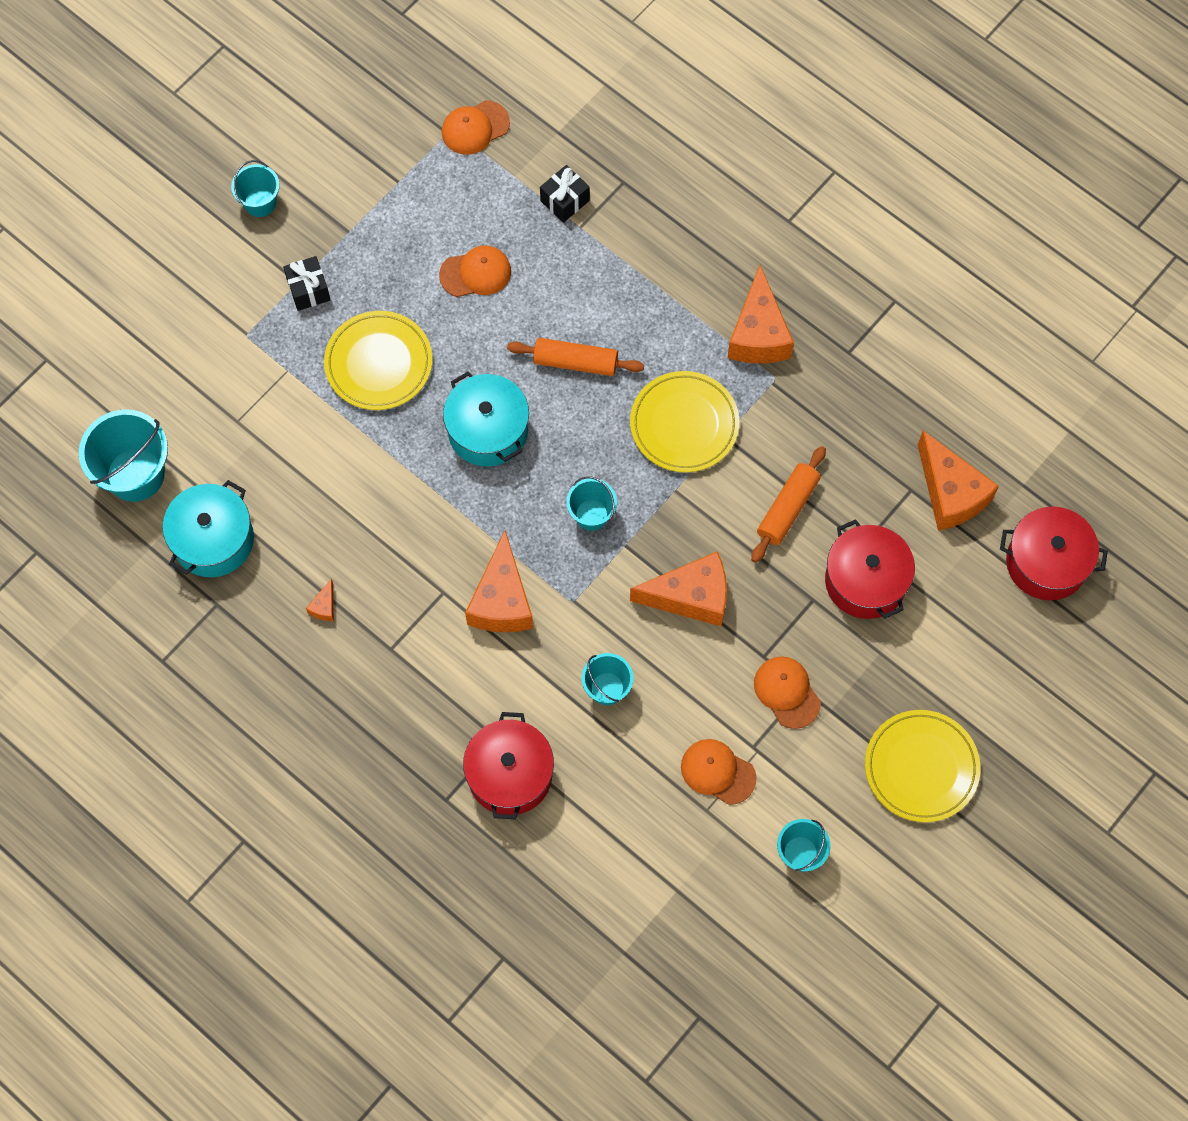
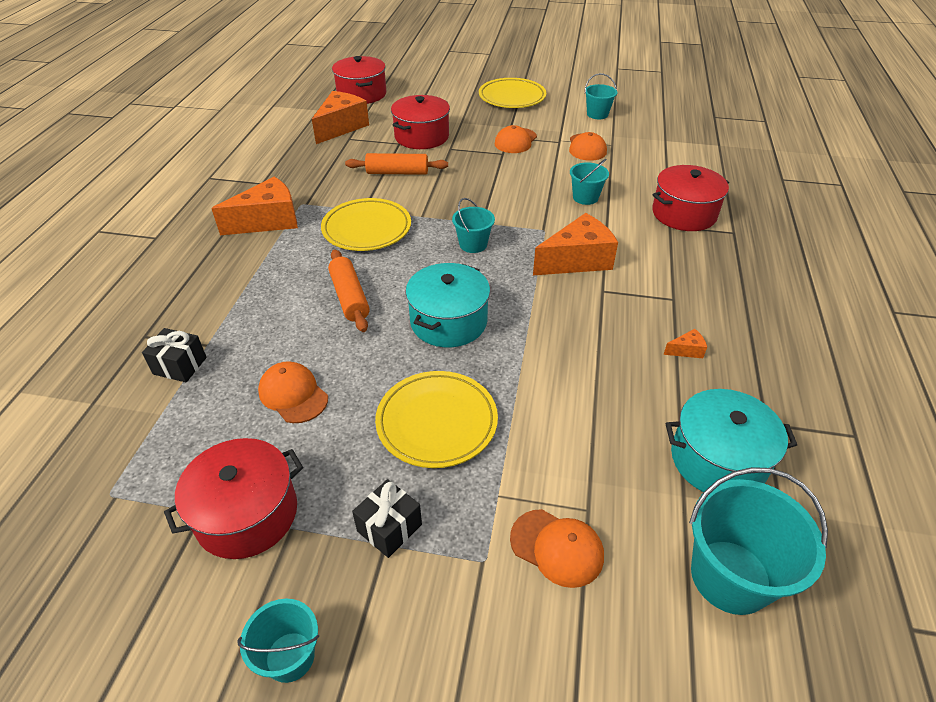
camera: 120 degrees left, 25 degrees down
orange cap [442,100,510,155] -> orange cap moved to [510,509,604,588]
orange cheese [630,551,727,626] -> none
none -> red pot [164,438,303,559]

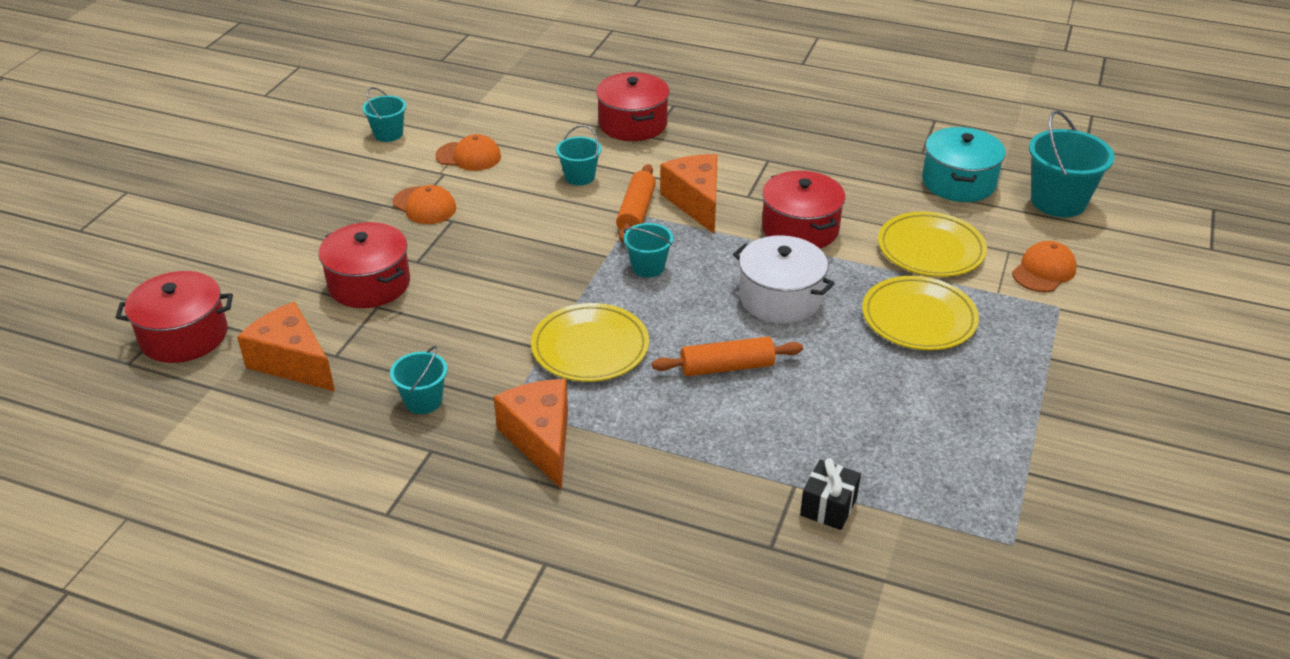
camera: 80 degrees left, 5 degrees down
red pot [164,438,303,559] -> red pot moved to [762,171,845,248]
turquoise bucket [237,599,319,683] -> turquoise bucket moved to [390,346,447,414]
orange cap [258,361,328,423] -> none
orange rolling pin [345,153,448,175] -> orange rolling pin moved to [616,164,656,243]
black gift [352,479,422,558] -> none
turquoise pot [406,263,490,347] -> white pot [733,235,835,323]
yellow plate [479,78,546,108] -> yellow plate moved to [878,211,987,277]
orange cheese [663,329,707,358] -> none

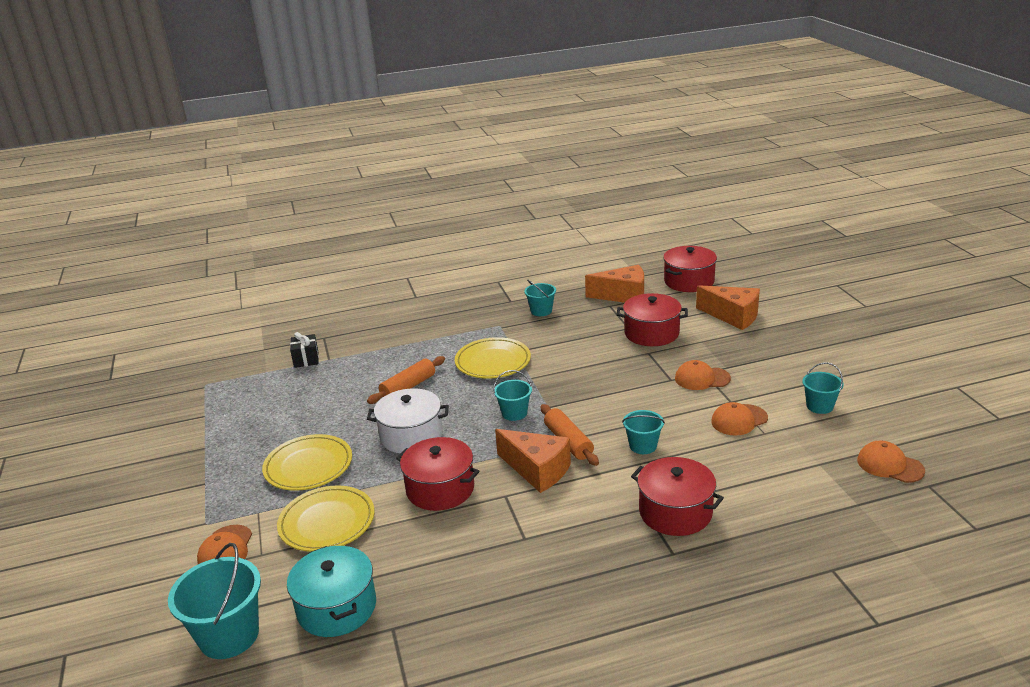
camera: 145 degrees right, 10 degrees down
orange cheese [493,379,568,490] -> orange cheese moved to [696,285,760,330]
none -> orange cap [857,441,925,483]

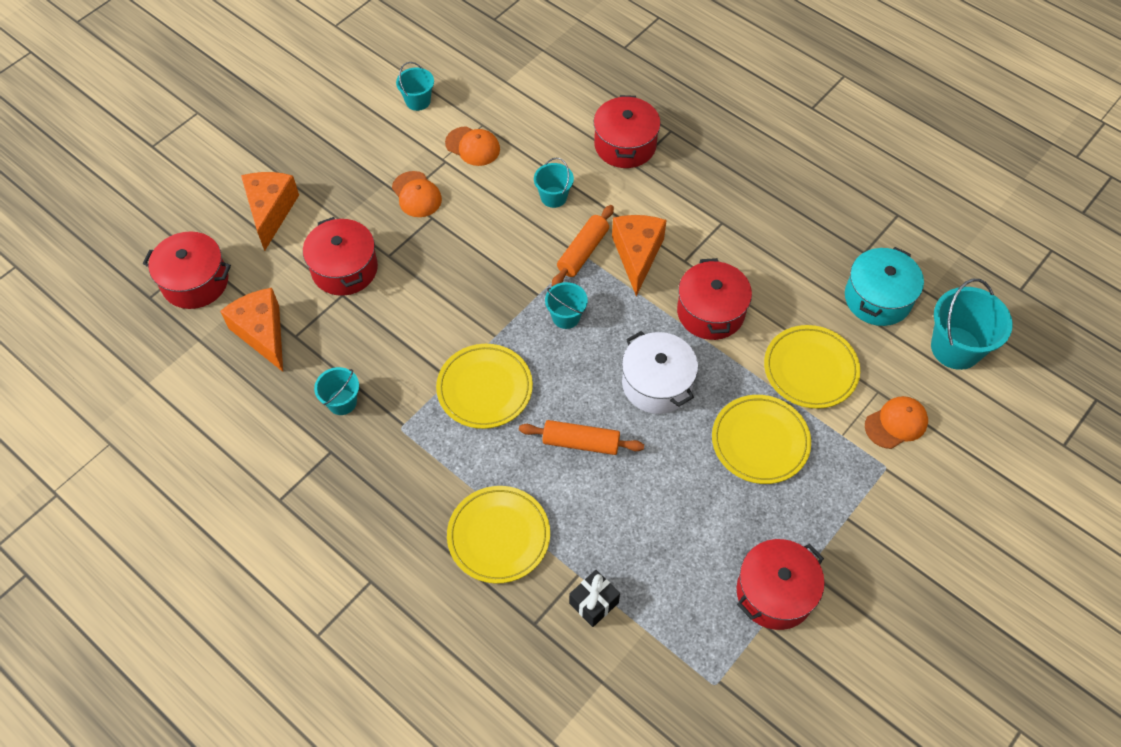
camera: 125 degrees left, 30 degrees up
orange cap [857,441,925,483] -> none
none -> yellow plate [447,486,550,584]
none -> red pot [736,539,825,630]

